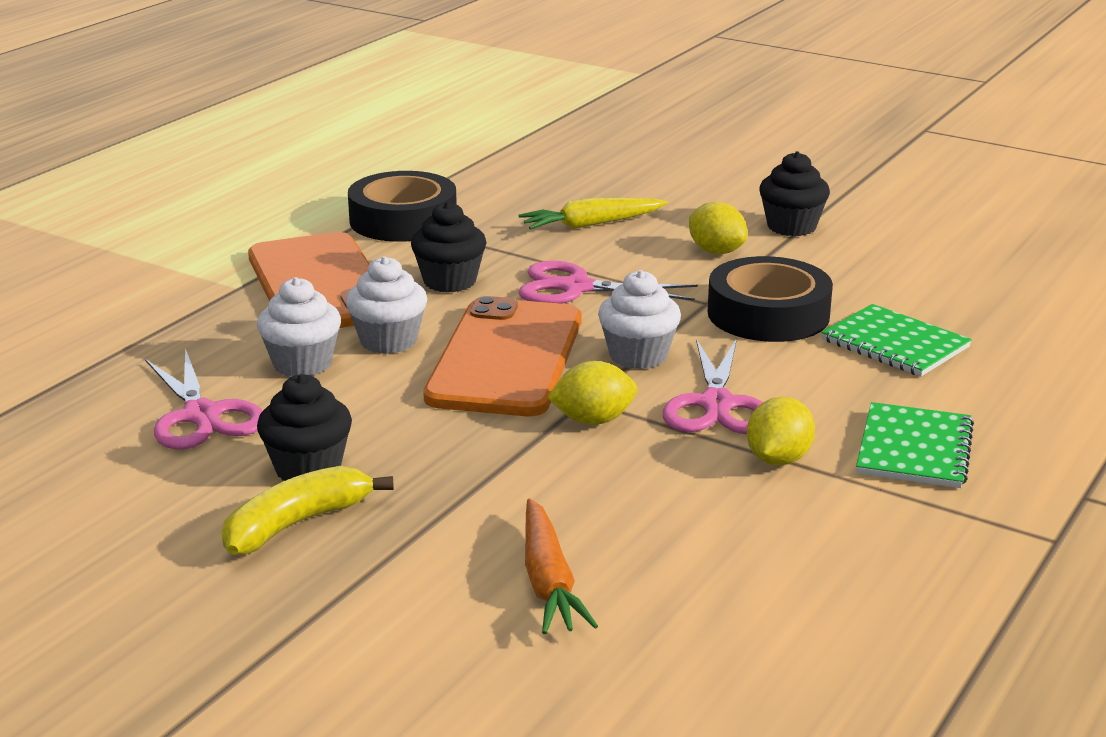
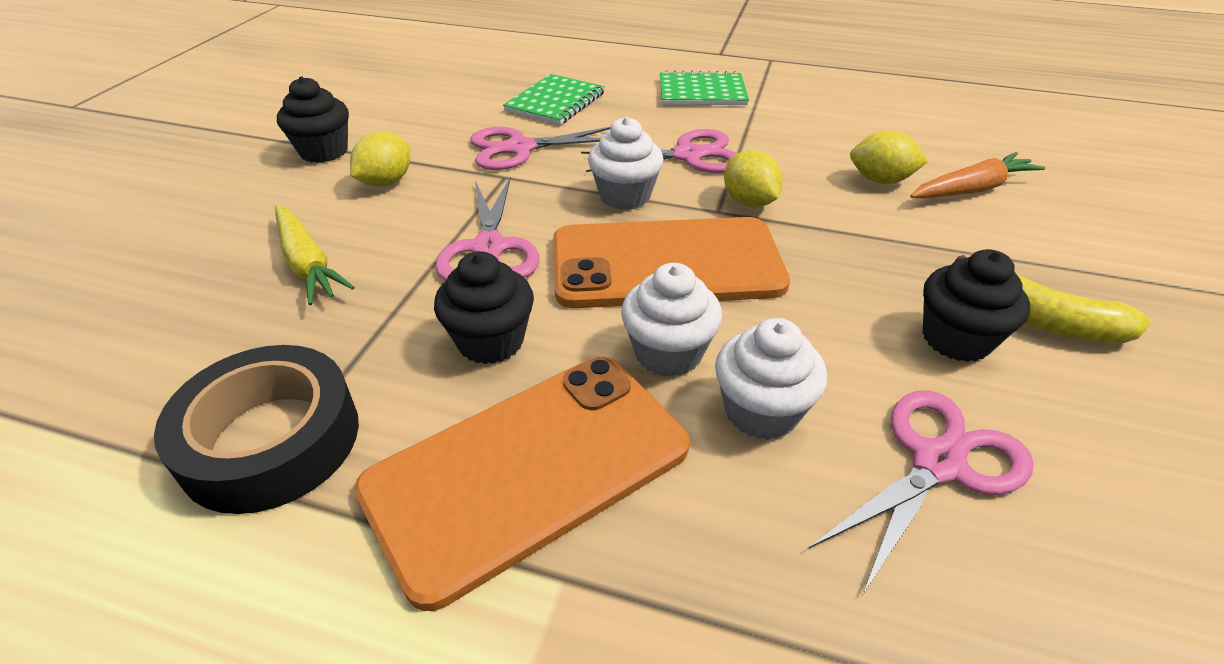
camera: 105 degrees left, 15 degrees up
black tape [708,256,833,342] -> pink scissors [470,127,611,170]
yellow lemon [747,397,815,466] -> yellow lemon moved to [850,131,928,184]

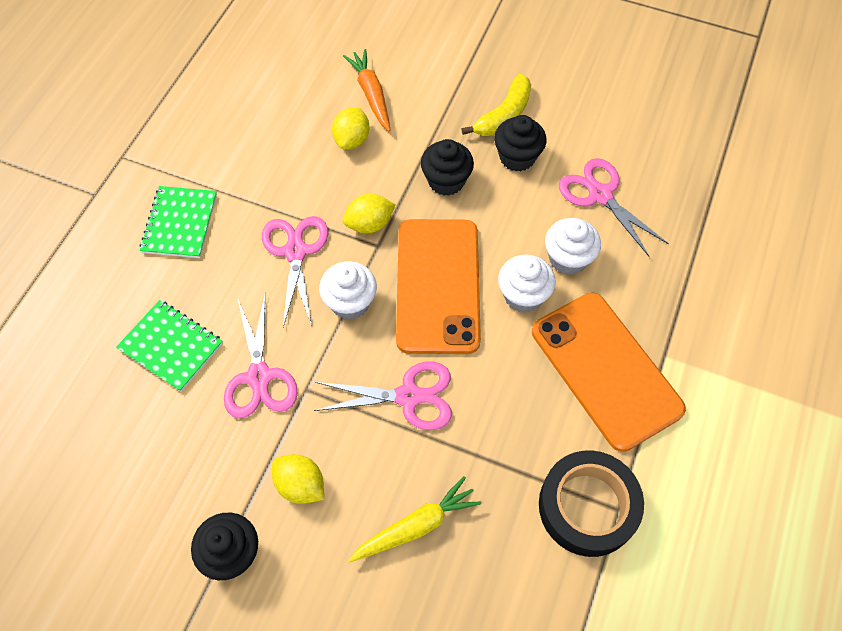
camera: 85 degrees left, 20 degrees up
black cupcake [434,251,534,364] -> black cupcake moved to [421,139,474,196]

